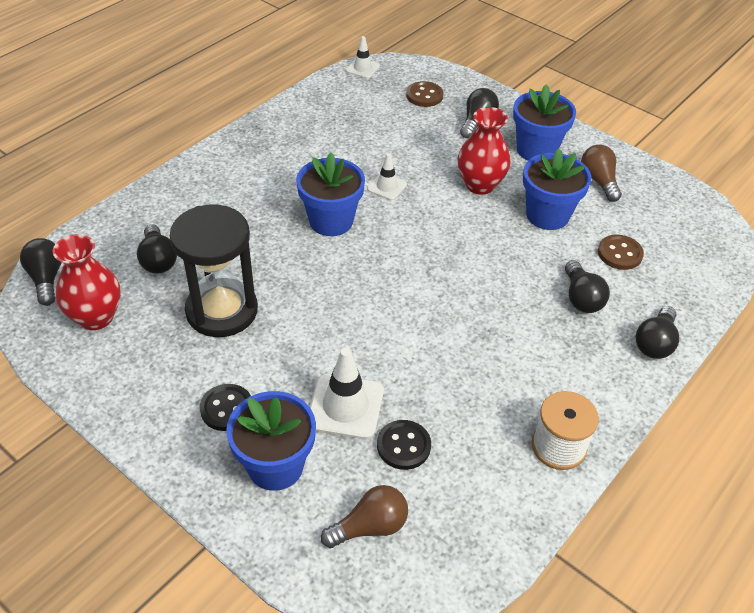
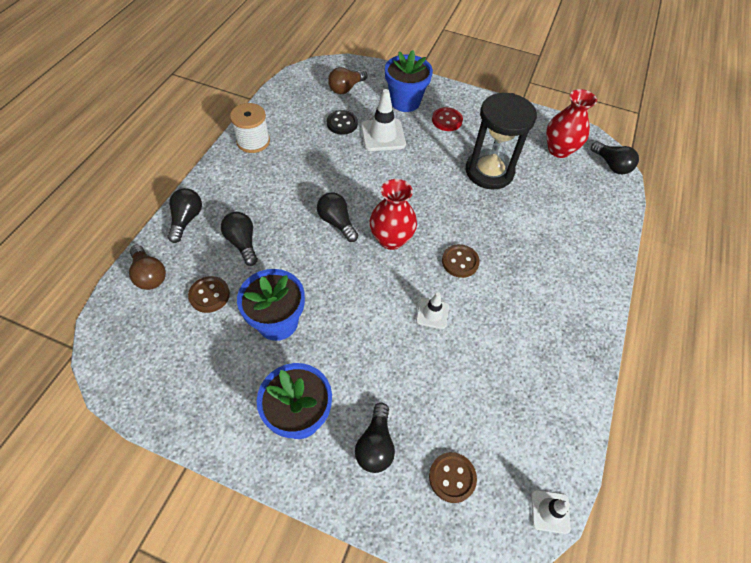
camera: 160 degrees right, 10 degrees up
black light bulb [137,224,177,274] -> black light bulb moved to [317,192,358,242]
black button [200,384,251,431] -> red button [432,107,463,131]
blue flower pot [296,152,365,236] -> brown button [442,244,480,278]
red vase [458,107,511,195] -> red vase moved to [370,179,417,250]
brown light bulb [581,145,622,202] -> brown light bulb moved to [129,245,166,290]

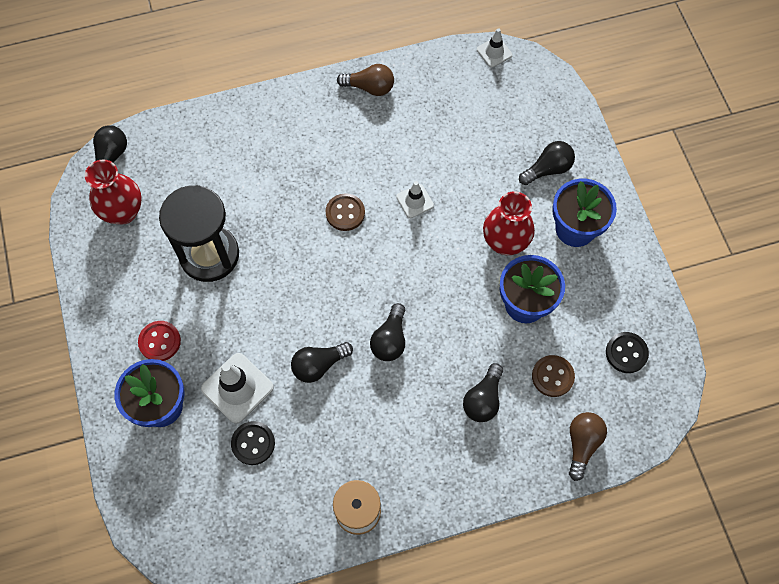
camera: 125 degrees left, 10 degrees up
black light bulb [167,188,202,243] -> black light bulb moved to [291,342,353,383]
brown light bulb [328,67,367,94] -> brown light bulb moved to [337,64,394,96]
red vase [370,179,417,250] -> red vase moved to [483,191,535,255]
brown button [429,452,477,503] -> none
none -> black button [606,332,649,373]

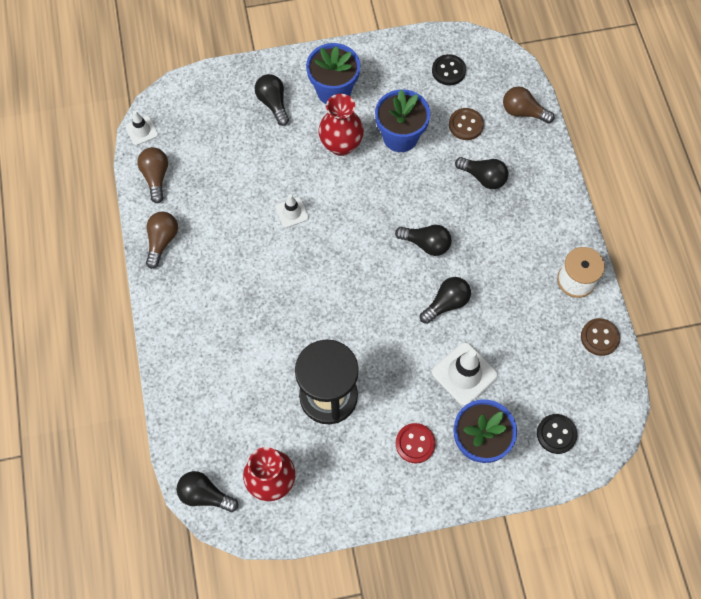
camera: 85 degrees left, 0 degrees up
black button [231,421,275,465] -> black button moved to [537,414,578,454]
black light bulb [291,342,353,383] -> black light bulb turned 105 degrees counterclockwise [420,277,471,324]
brown button [326,193,365,231] -> brown button moved to [581,318,620,356]
none -> brown light bulb [137,147,168,203]

